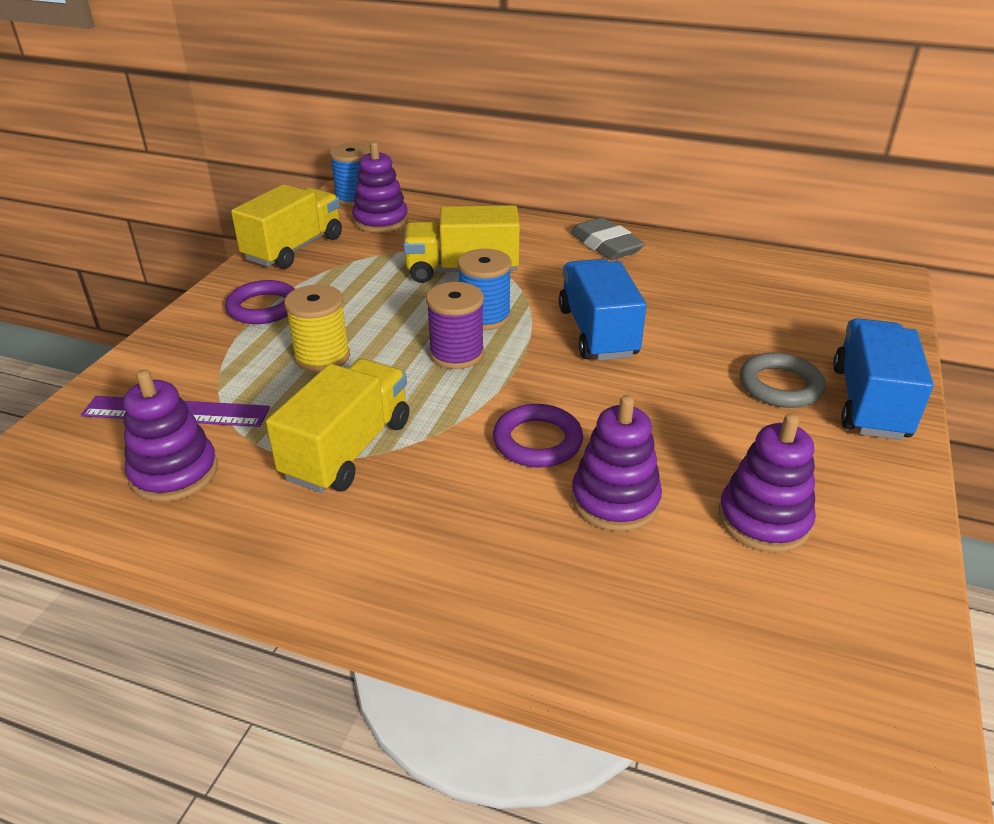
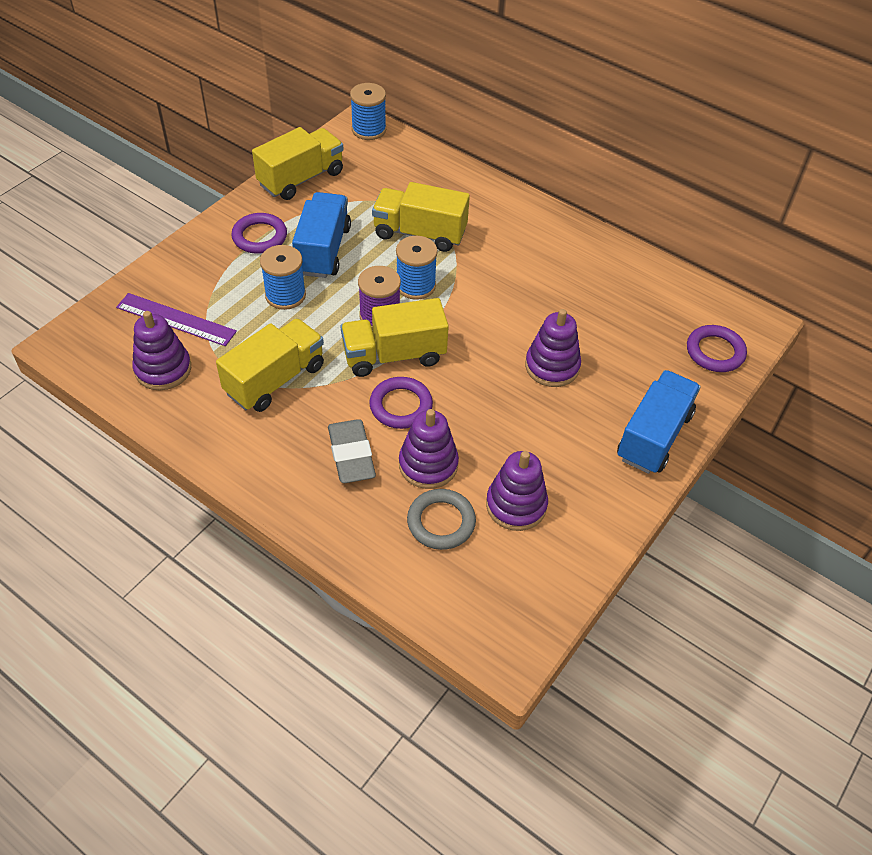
camera: 15 degrees right, 15 degrees up
yellow spool [284,285,350,372] -> blue spool [260,245,306,310]
purple stacking toy [352,141,408,233] -> purple stacking toy moved to [525,309,581,387]
blue truck [559,259,647,361] -> blue truck moved to [292,192,351,278]
grey eraser [570,218,645,260] -> grey eraser moved to [328,419,376,483]
grey ring [740,353,826,408] -> grey ring moved to [407,489,476,550]
none -> yellow truck [341,298,449,377]
none -> purple ring [687,325,747,372]

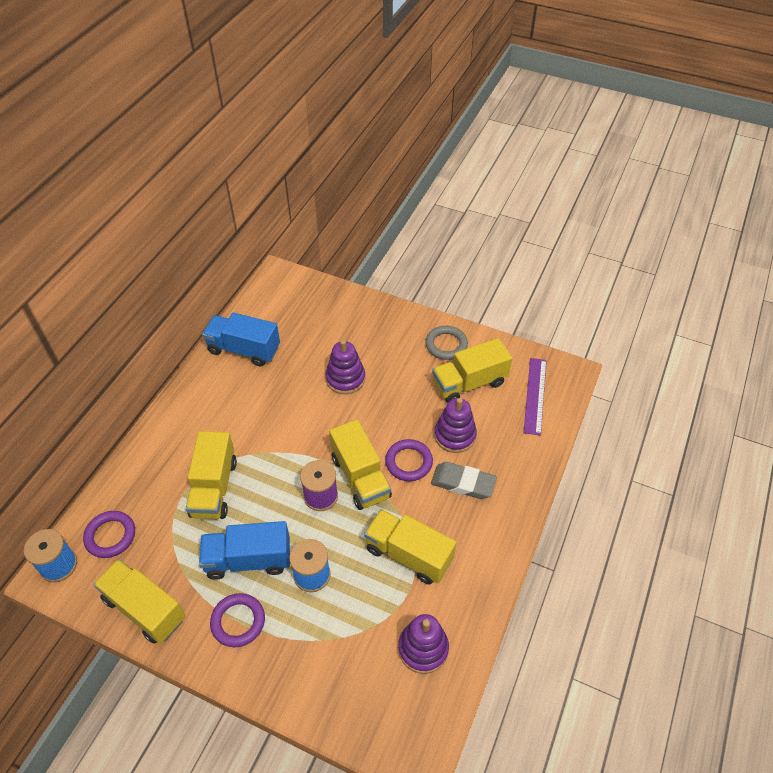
camera: 100 degrees left, 0 degrees up
purple ruler [116,293,237,346] -> purple ruler moved to [524,358,546,436]
grey eraser [328,419,376,483] -> grey eraser turned 45 degrees clockwise [431,462,497,499]
blue spool [396,236,438,300] -> none
grey ring [407,489,476,550] -> grey ring moved to [425,326,468,360]
purple stacking toy [486,451,548,531] -> yellow truck [432,338,512,403]
blue truck [617,370,701,474] -> blue truck moved to [202,312,280,367]
purple ring [687,325,747,372] -> purple ring moved to [83,511,135,558]

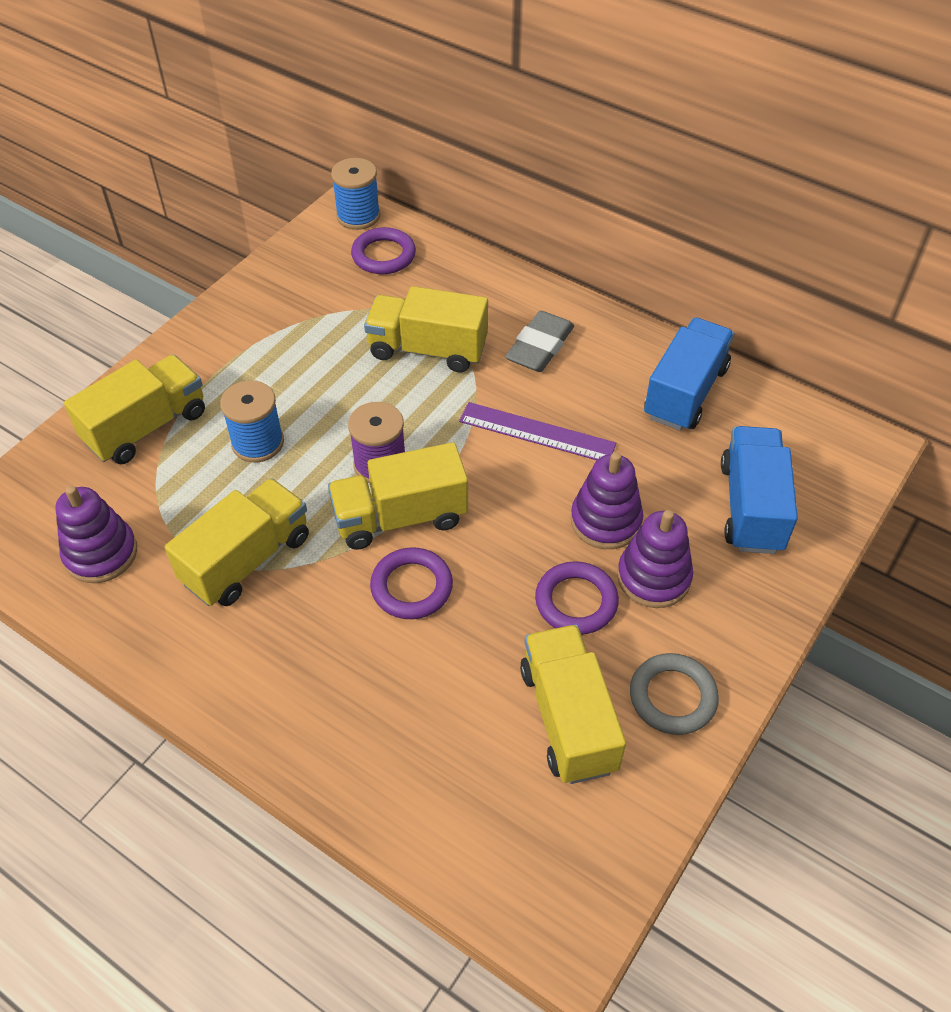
camera: 100 degrees right, 0 degrees up
yellow truck [93,559,185,644] -> yellow truck moved to [64,355,205,464]
blue truck [199,521,290,580] -> blue truck moved to [721,426,798,554]
purple ring [210,593,265,647] -> purple ring moved to [535,561,619,635]
grey eraser [431,462,497,499] -> grey eraser moved to [505,311,574,372]
purple stacking toy [434,398,477,453] -> purple stacking toy moved to [617,510,693,608]
purple ruler [524,358,546,436] -> purple ruler moved to [459,402,616,460]

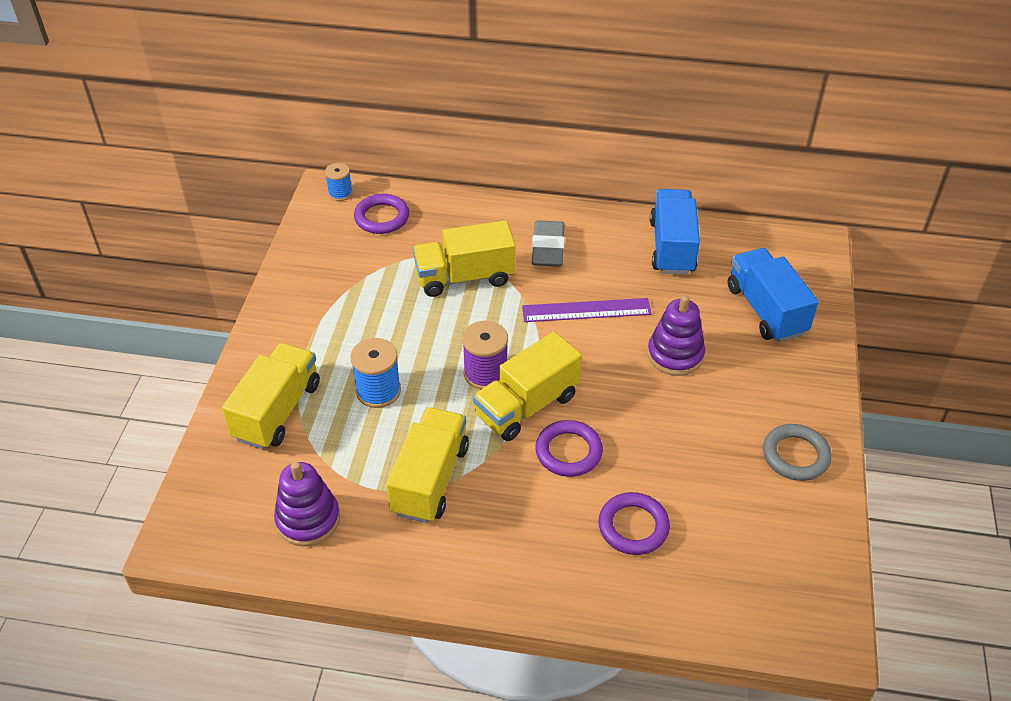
camera: 25 degrees left, 5 degrees down
blue spool [331,158,380,230] -> blue spool [325,163,353,201], size x0.64
yellow truck [520,624,626,784] -> none
purple ring [535,561,619,635] -> purple ring moved to [599,492,670,555]
purple stacking toy [617,510,693,608] -> none

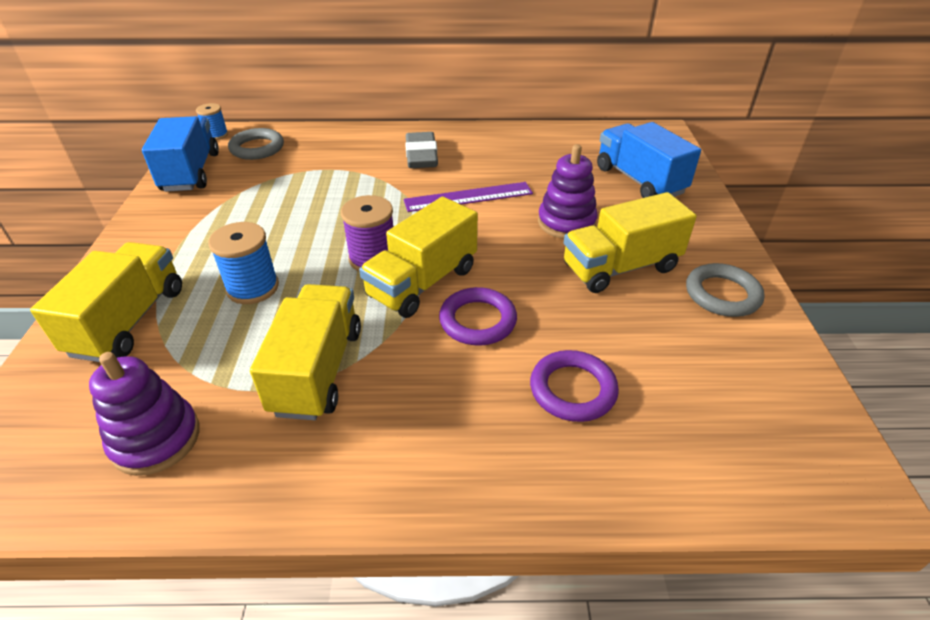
camera: 10 degrees left, 5 degrees down
purple ring [354,194,409,234] -> grey ring [228,128,284,160]
yellow truck [413,220,516,297] -> yellow truck moved to [564,192,697,293]
blue truck [650,189,700,274] -> blue truck moved to [142,116,219,192]

